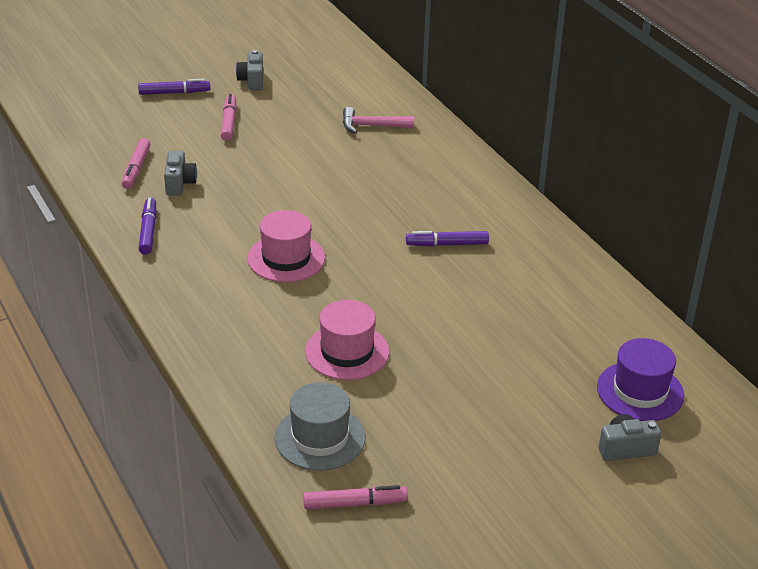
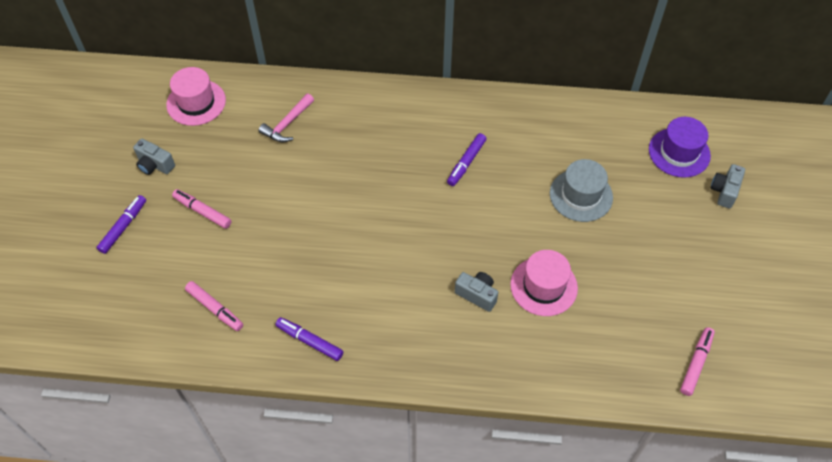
camera: 55 degrees left, 20 degrees up
grey camera [164,151,197,196] -> grey camera moved to [455,272,498,312]
pink hat [247,210,325,282] -> pink hat moved to [166,67,226,126]
grey hat [275,382,365,471] -> grey hat moved to [550,159,613,222]

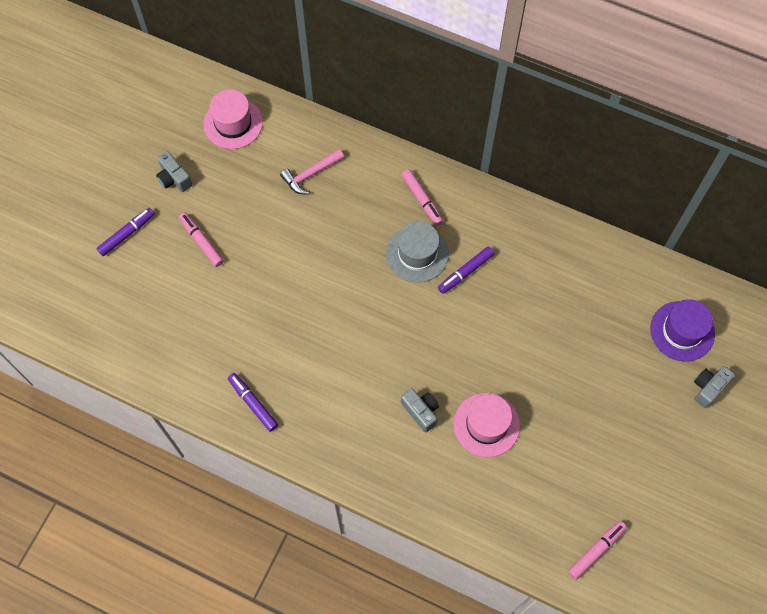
camera: 20 degrees right, 10 degrees up
pink marker [185,281,243,331] -> pink marker moved to [402,169,443,226]
grey hat [550,159,613,222] -> grey hat moved to [386,221,449,283]

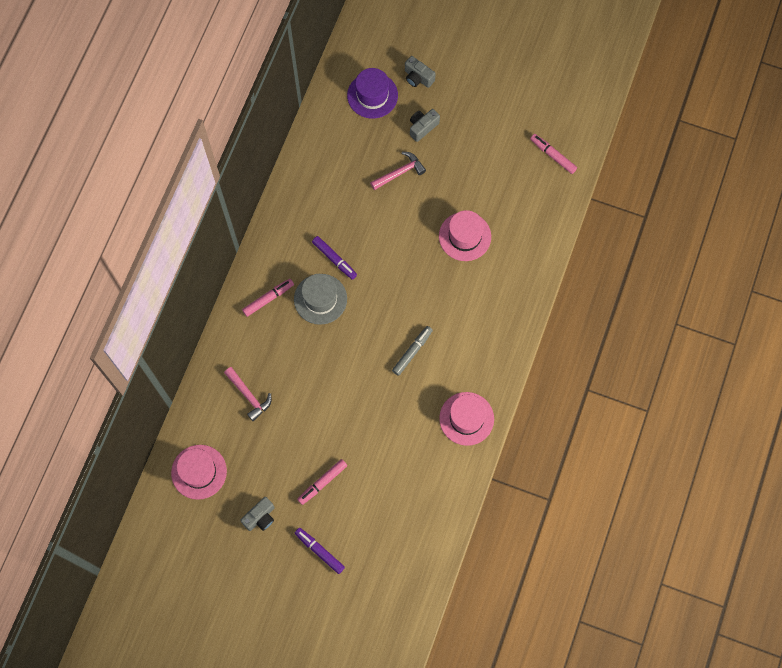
camera: 95 degrees left, 5 degrees up
purple marker [228,373,278,432] -> pink hat [439,392,494,446]
grey camera [401,388,439,432] -> grey camera moved to [410,109,440,142]
none -> pink hammer [370,152,426,190]
none -> grey marker [392,326,433,376]

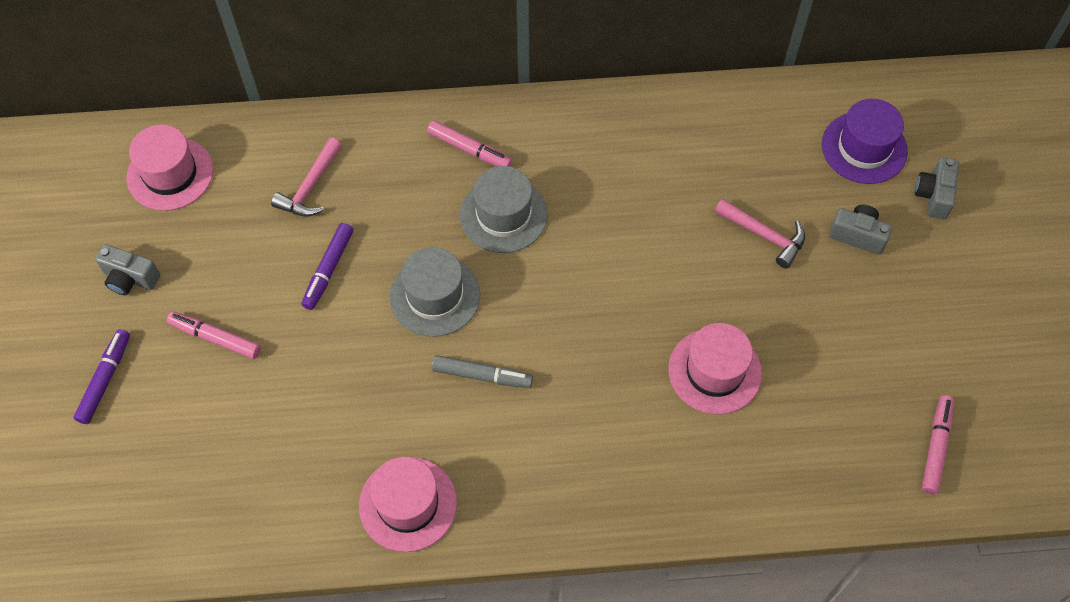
camera: 65 degrees right, 10 degrees down
purple marker [312,236,357,280] -> purple marker moved to [302,223,353,310]
none -> grey hat [390,247,480,337]

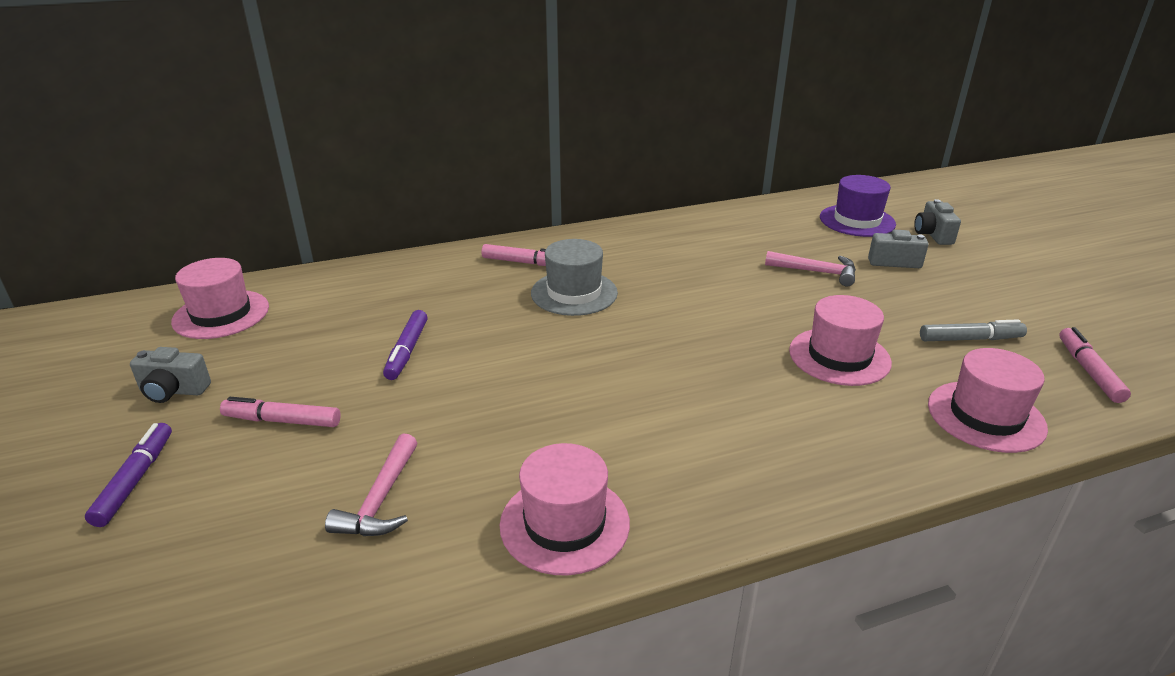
camera: 15 degrees left, 30 degrees down
pink hammer [271,138,342,217] -> pink hammer moved to [325,433,417,536]
grey hat [390,247,480,337] -> none
grey marker [432,355,533,388] -> grey marker moved to [920,320,1027,341]
none -> pink hat [928,348,1048,453]

